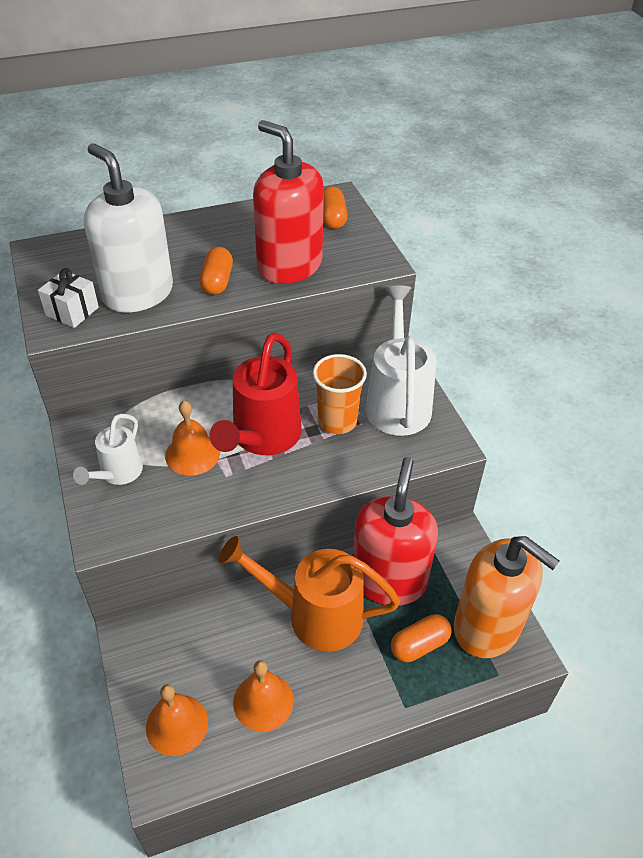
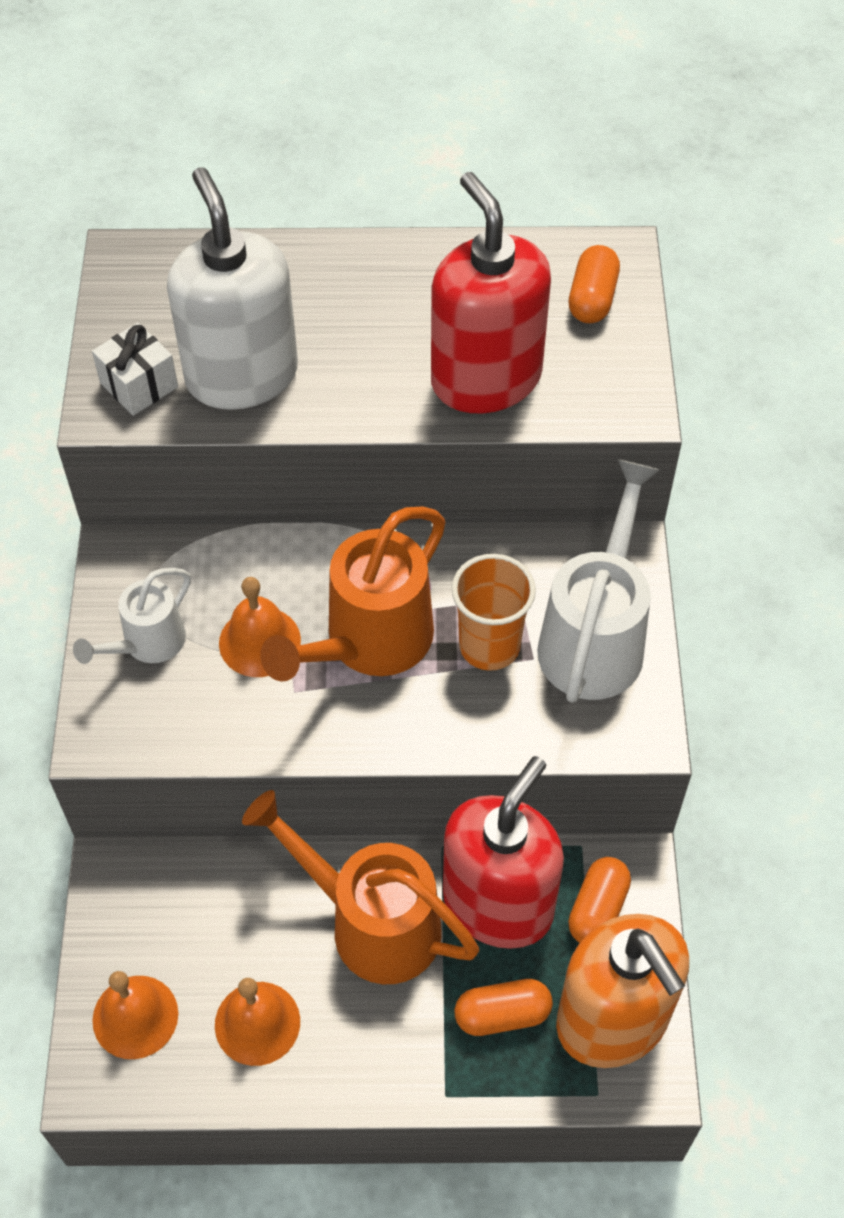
camera: 20 degrees right, 10 degrees up
orange capsule [199,247,233,295] -> orange capsule moved to [568,857,631,943]
red watering can [209,333,302,455] -> orange watering can [260,506,445,682]

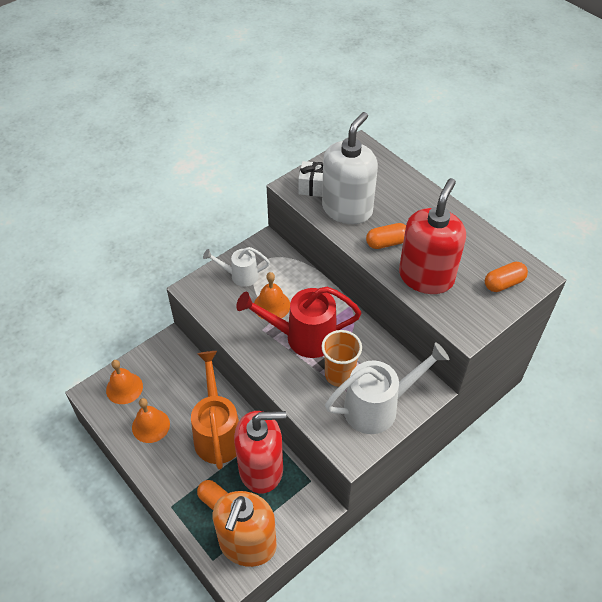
camera: 50 degrees right, 5 degrees down
orange watering can [260,506,445,682] -> red watering can [236,287,361,358]
orange capsule [568,857,631,943] -> orange capsule moved to [366,223,406,249]

